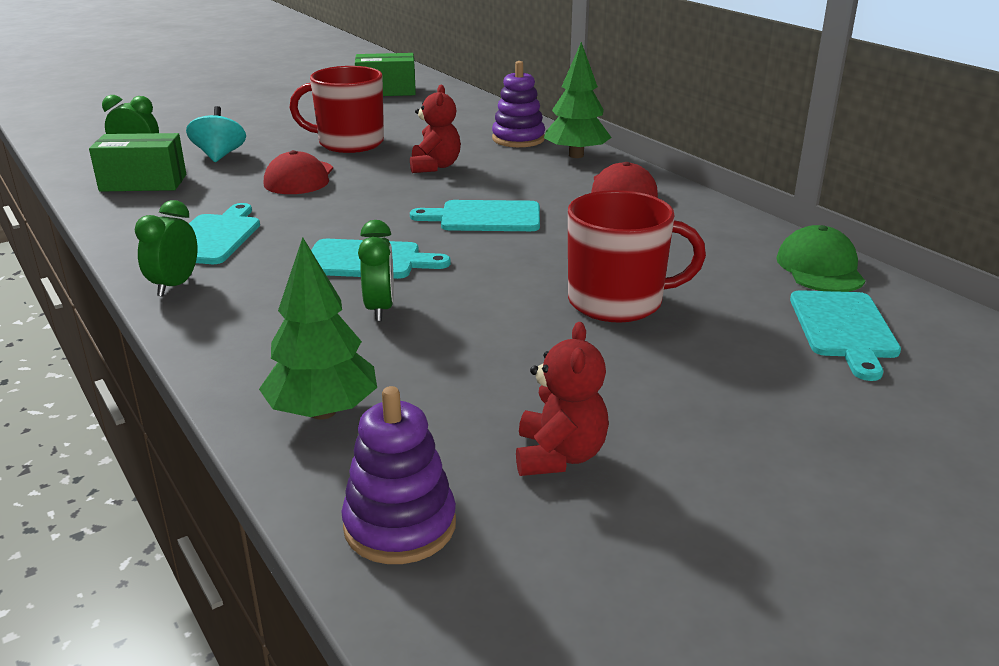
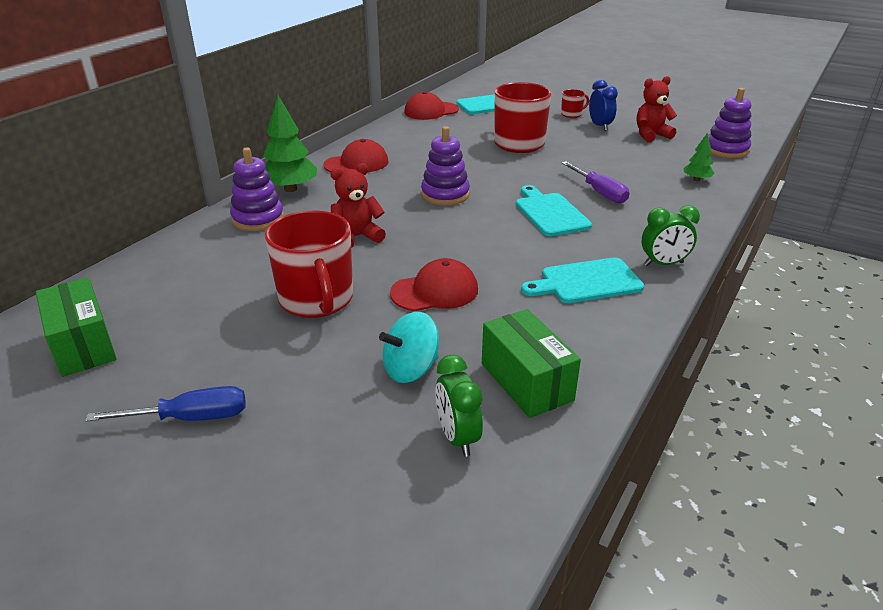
camera: 115 degrees left, 5 degrees up
green tree [259,237,377,420] -> green tree [684,132,714,181], size x0.53
green clock [358,220,394,321] -> purple screwdriver [562,161,629,203]
turquoise cutting board [410,200,540,231] -> purple stacking toy [421,126,470,205]
green cap [776,225,865,292] -> red cap [404,91,459,120]
none -> blue screwdriver [85,386,246,421]
none -> red mug [561,89,589,118]
none -> blue clock [589,79,618,131]

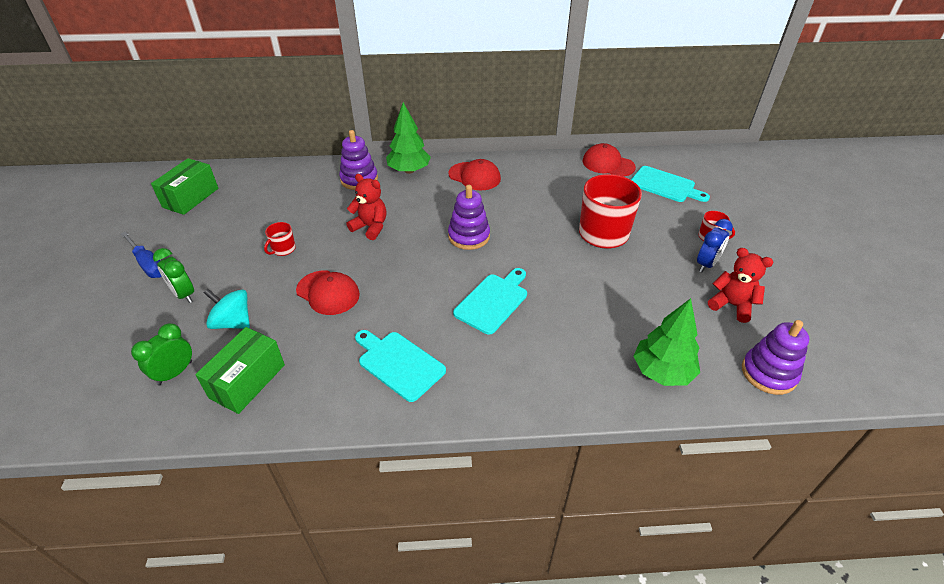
camera: 55 degrees right, 10 degrees up
red mug [265,211,353,318] -> red mug [264,222,296,256], size x0.45
purple screwdriver [562,161,629,203] -> none
green clock [642,205,700,266] -> green clock moved to [153,248,194,303]
green tree [684,132,714,181] -> green tree [634,298,700,386], size x1.89

